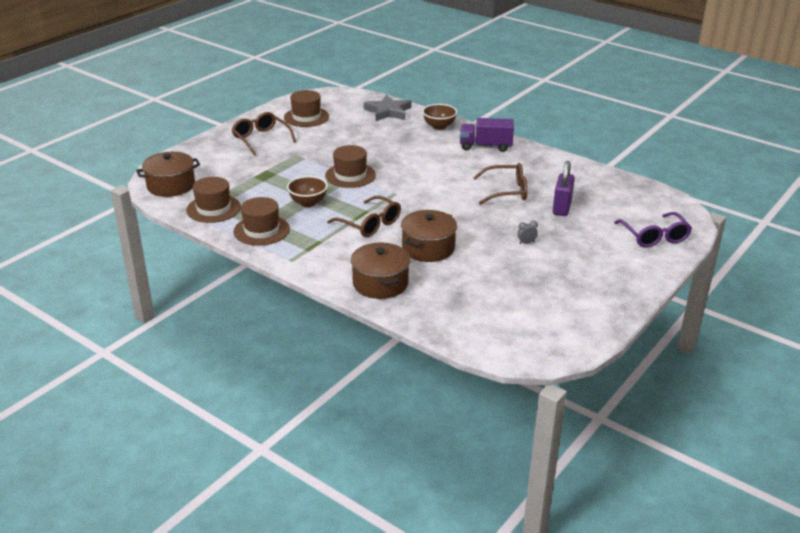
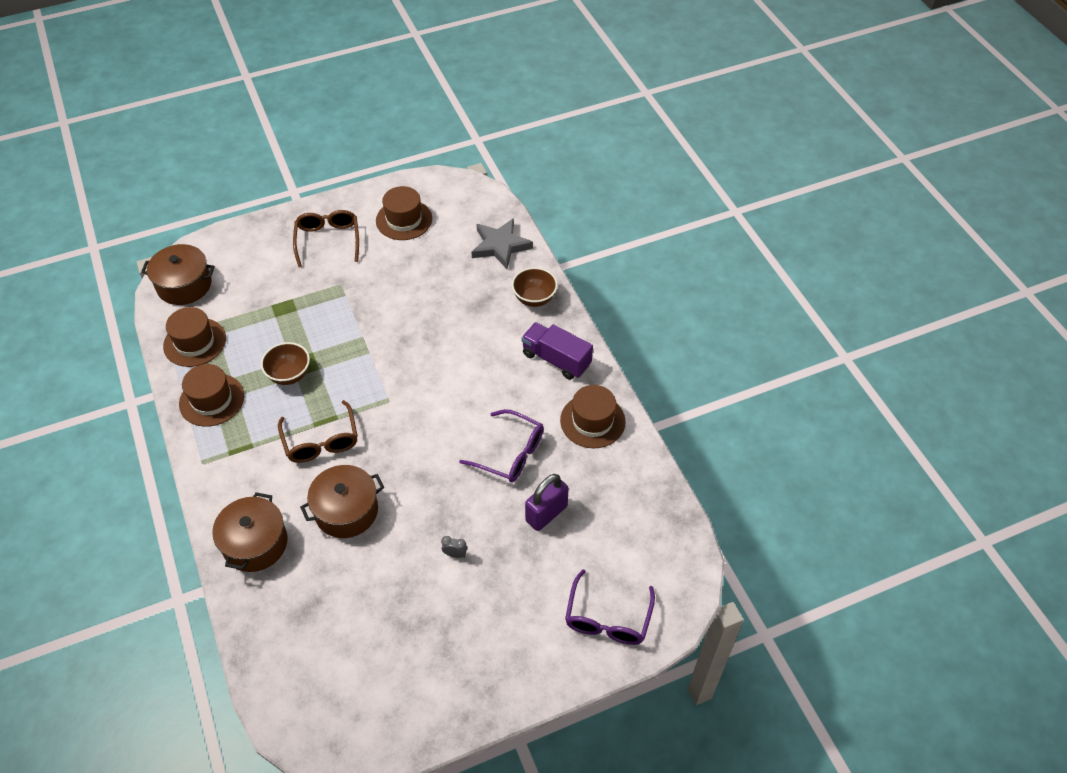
camera: 30 degrees right, 20 degrees up
brown hat [325,145,376,188] -> brown hat moved to [560,385,626,448]
brown glasses [473,163,528,205] -> purple glasses [459,409,544,482]

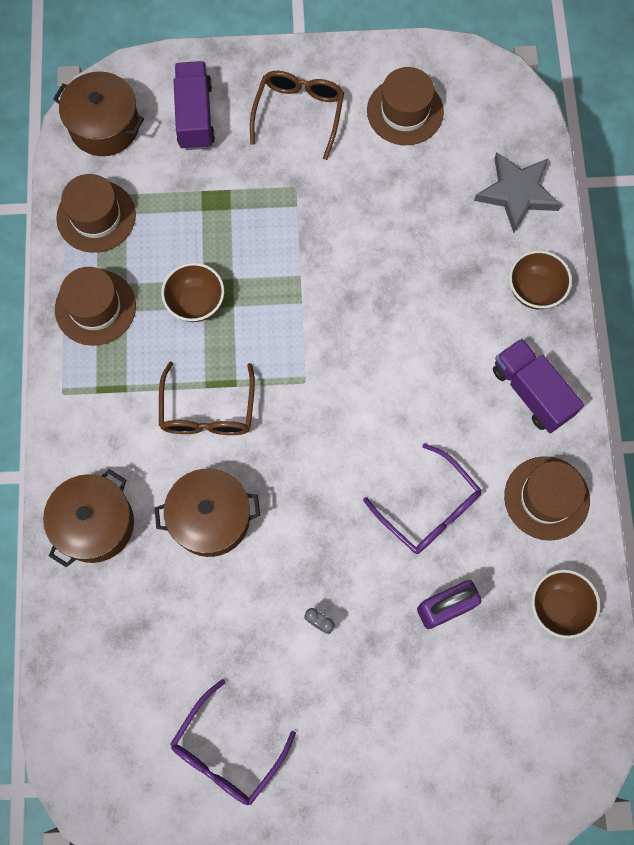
camera: 20 degrees right, 20 degrees up
purple glasses [565,569,655,645] -> purple glasses moved to [170,679,296,805]
none -> purple truck [173,61,215,150]
none -> brown bowl [532,569,600,639]

